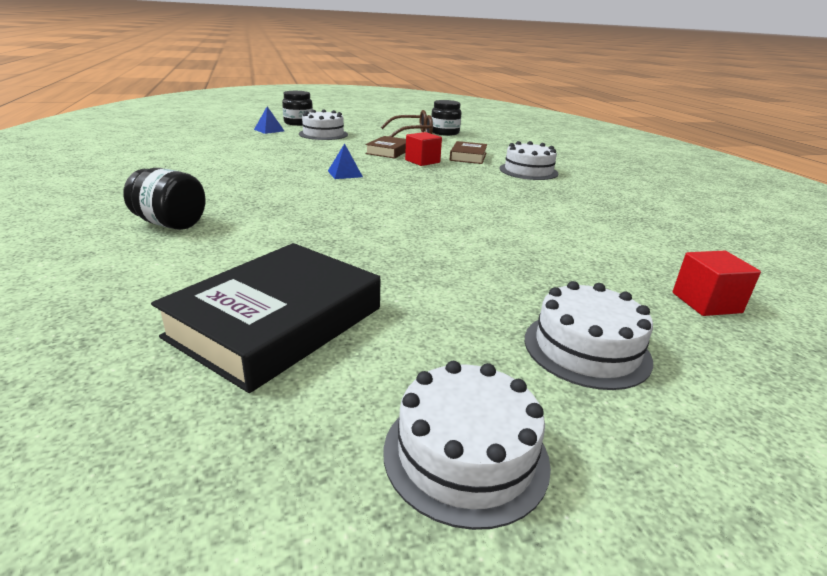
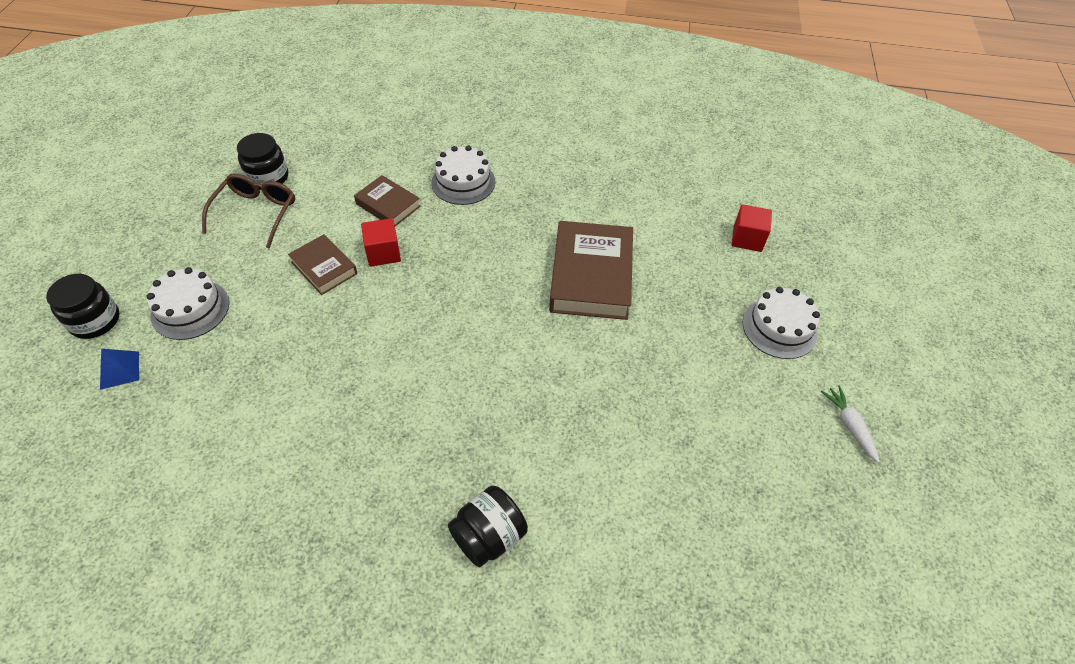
camera: 65 degrees left, 25 degrees up
black book [151,243,381,393] -> none
blue pyramid [328,143,363,179] -> none
white cake [383,361,551,530] -> white carrot [821,385,880,463]
none -> brown book [549,221,633,320]

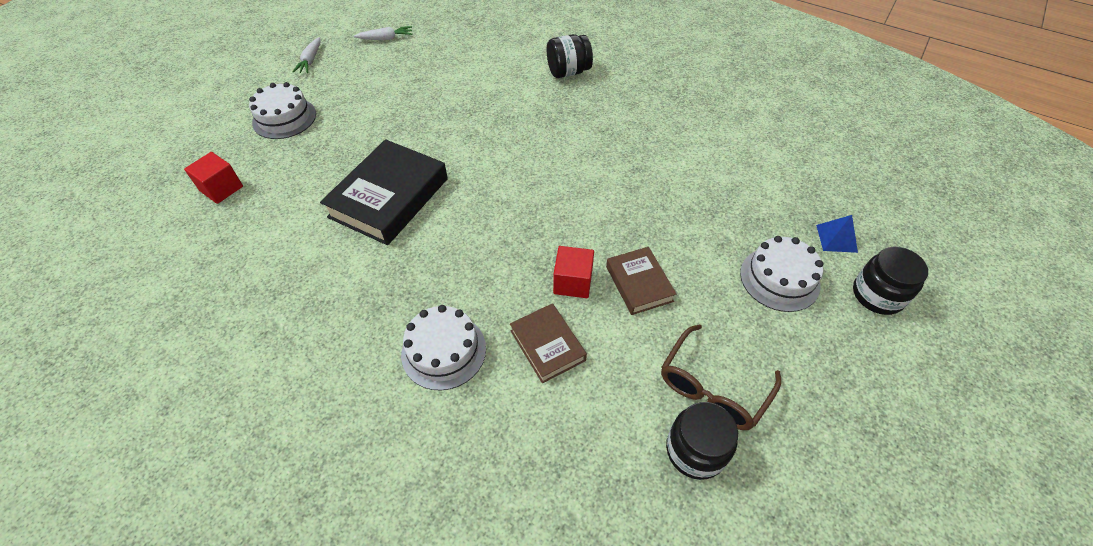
camera: 155 degrees left, 0 degrees up
brown book [549,221,633,320] -> black book [320,139,448,245]
none -> white carrot [354,26,413,40]

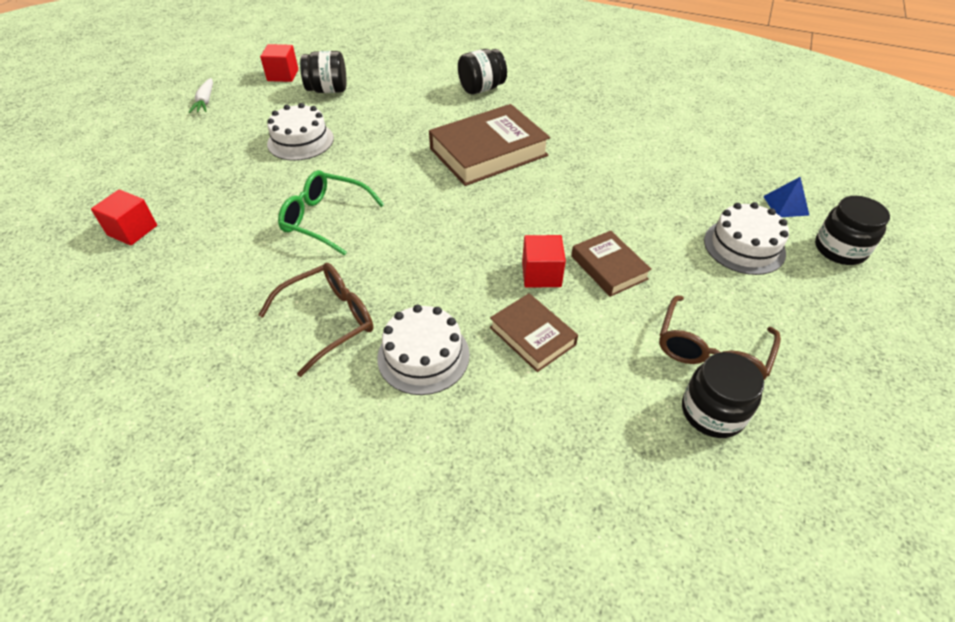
camera: 10 degrees left, 5 degrees down
white cake [249,82,316,139] -> white cake moved to [267,103,334,161]
black book [320,139,448,245] -> green glasses [278,170,384,256]
white carrot [354,26,413,40] -> red cube [260,44,298,82]
none -> brown glasses [259,263,373,377]
none -> black jar [300,51,347,93]
none -> brown book [429,104,550,186]

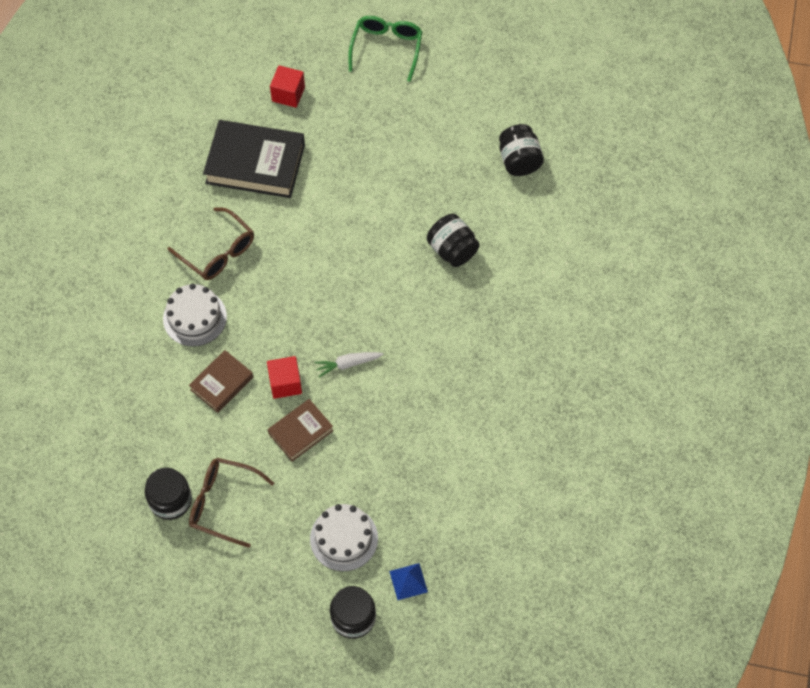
camera: 80 degrees right, 15 degrees up
white carrot [189,78,213,113] -> white carrot moved to [314,352,384,377]
red cube [260,44,298,82] -> none
white cake [267,103,334,161] -> none
green glasses [278,170,384,256] -> green glasses moved to [348,16,423,82]
brown book [429,104,550,186] -> none
black jar [458,49,507,94] -> black jar moved to [427,214,480,267]
none -> black book [203,120,305,198]

